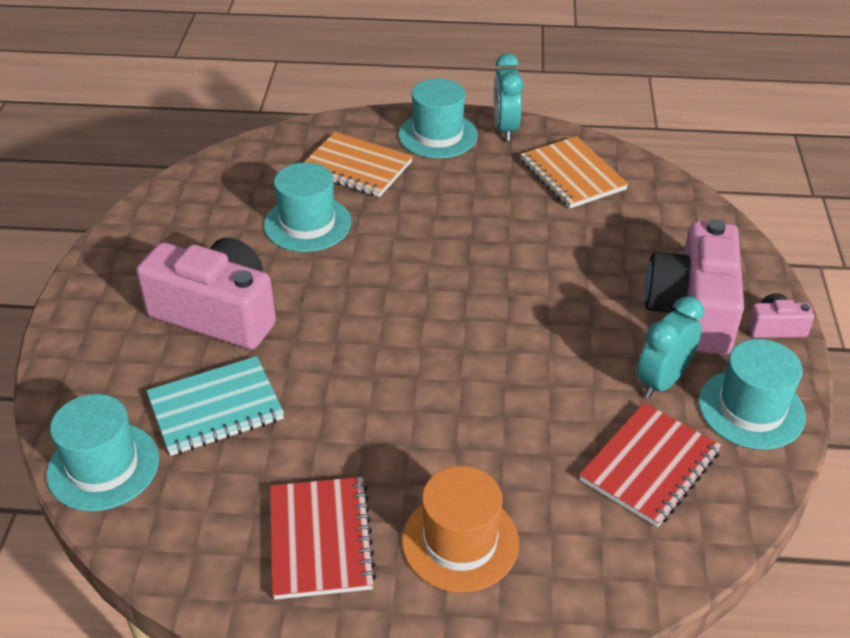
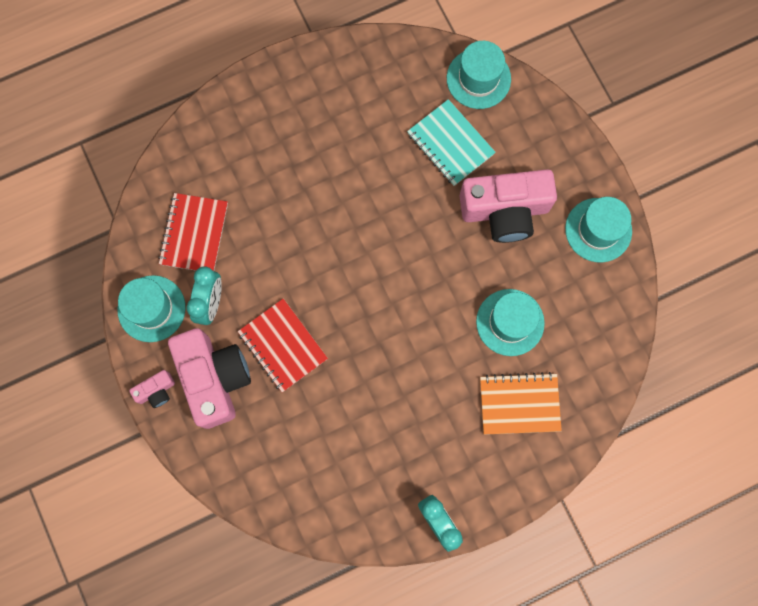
camera: 150 degrees right, 35 degrees up
turquoise notebook [146,356,284,456] -> turquoise notebook turned 75 degrees counterclockwise [407,99,496,186]
red notebook [270,477,376,599] -> red notebook moved to [238,298,328,392]
turquoise hat [399,78,478,158] -> turquoise hat moved to [565,197,632,262]
orange hat [402,466,519,592] -> none
orange notebook [520,136,628,208] -> none

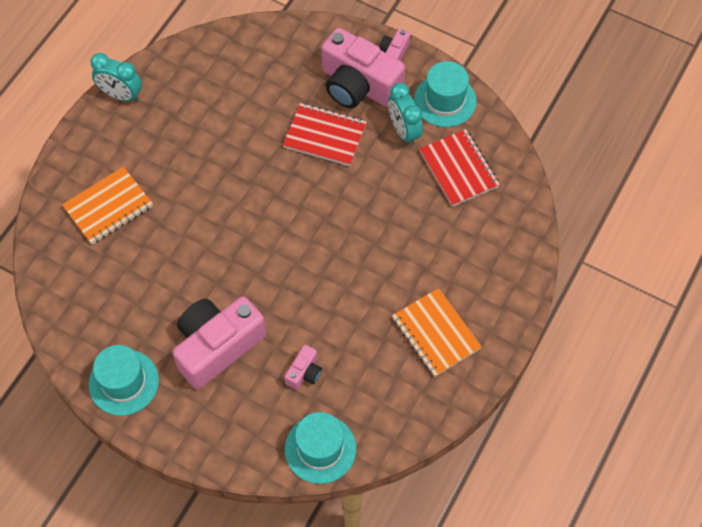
camera: 145 degrees right, 15 degrees down
turquoise notebook [407,99,496,186] -> pink camera [284,345,322,390]
turquoise hat [476,289,545,356] -> none
none -> orange notebook [392,288,482,377]

